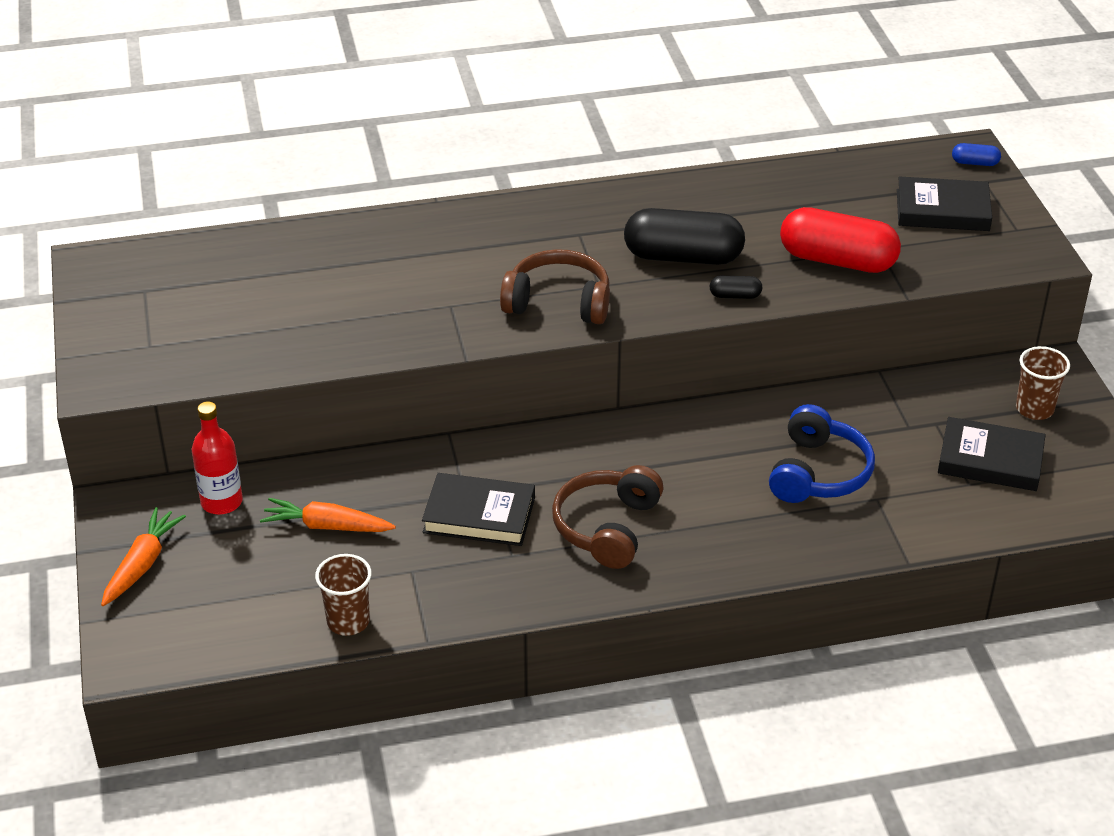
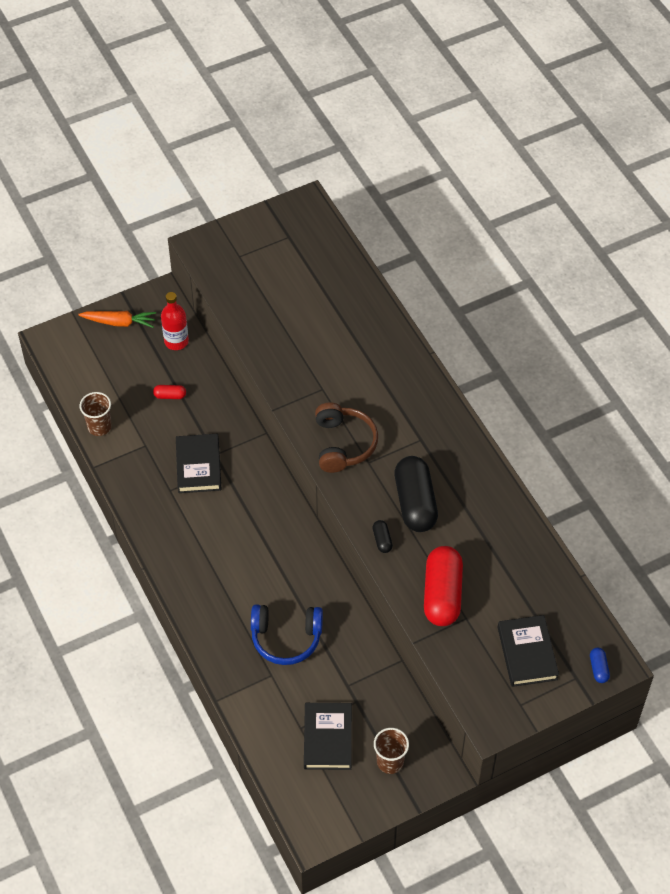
camera: 75 degrees right, 15 degrees up
orange carrot [260,498,396,532] -> red capsule [153,385,186,399]
brown headphones [552,465,664,569] -> none

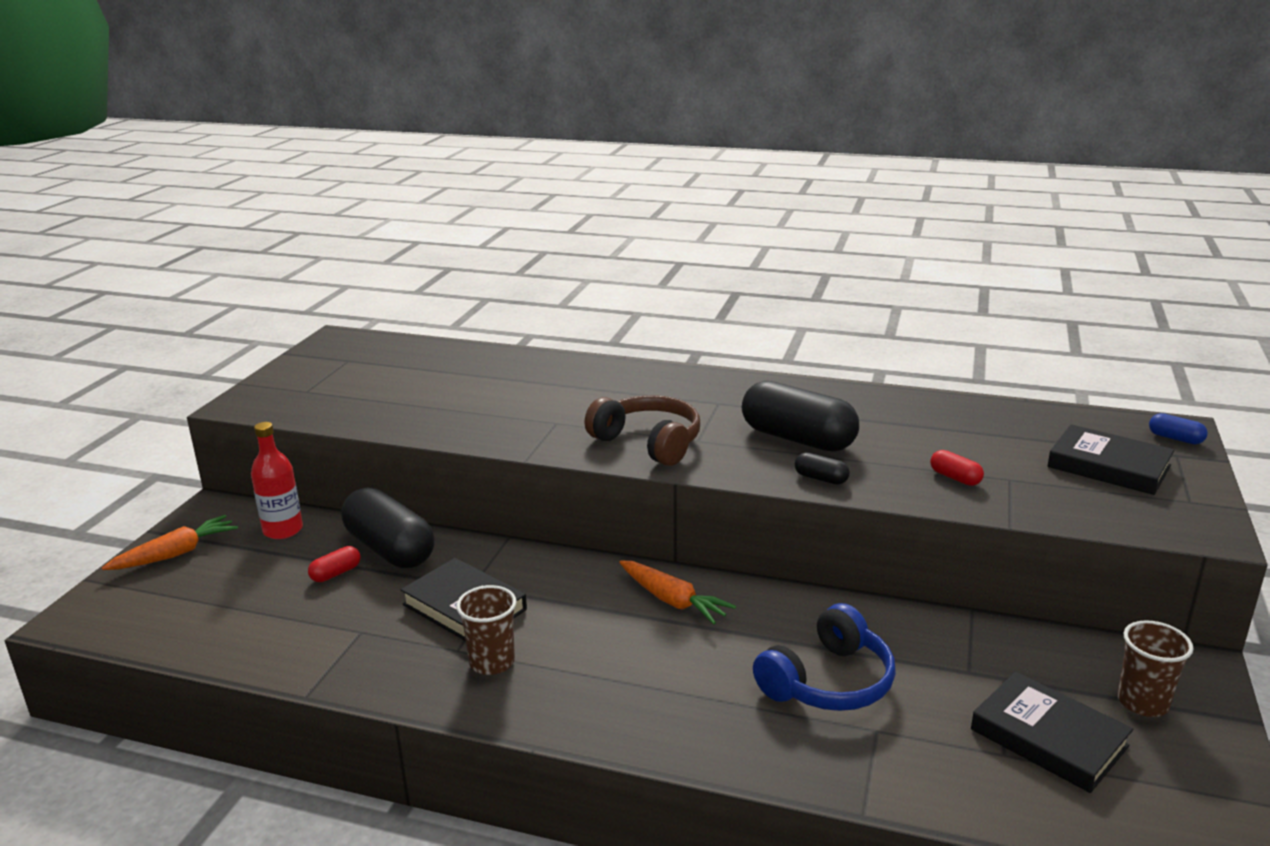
camera: 45 degrees left, 30 degrees down
brown cup [80,392,112,436] -> brown cup moved to [456,585,516,675]
red capsule [424,546,463,626] -> red capsule [930,450,984,486], size x0.43
none -> black capsule [342,487,435,568]
none -> orange carrot [619,561,736,624]

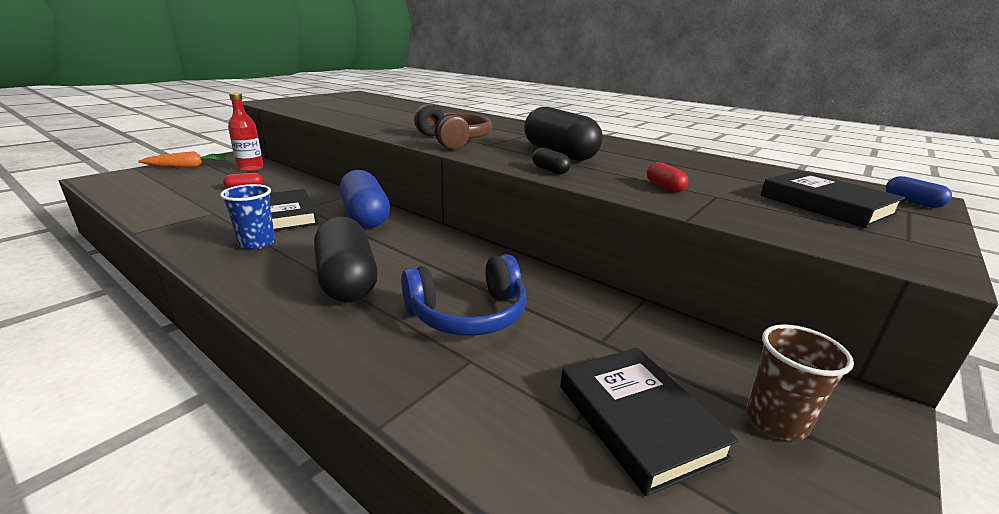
camera: 20 degrees right, 0 degrees up
black capsule [342,487,435,568] -> black capsule moved to [314,217,378,302]
brown cup [456,585,516,675] -> blue cup [220,184,275,250]
orange carrot [619,561,736,624] -> none
none -> blue capsule [339,170,390,228]

